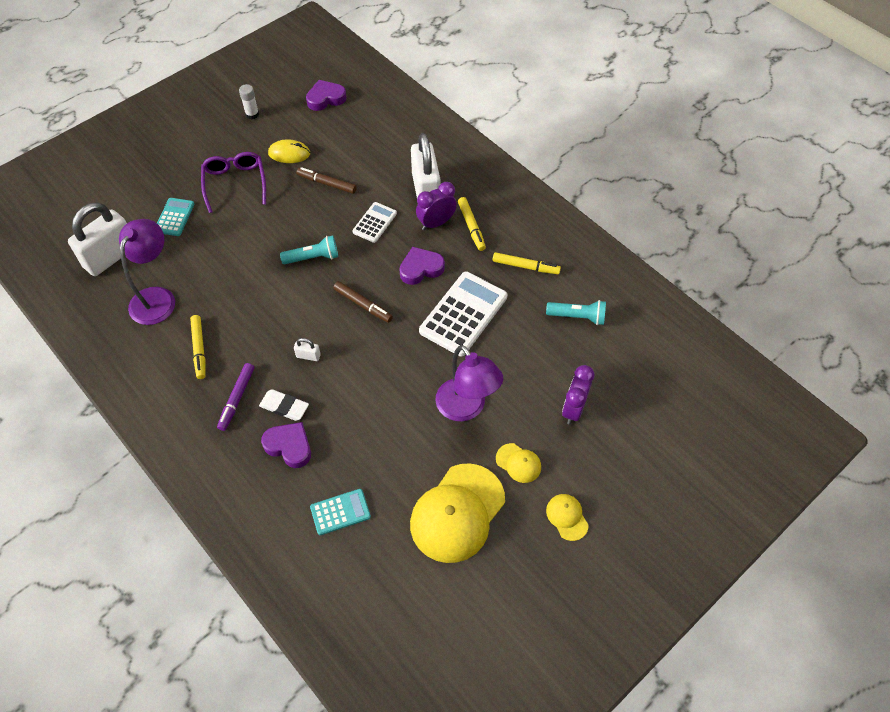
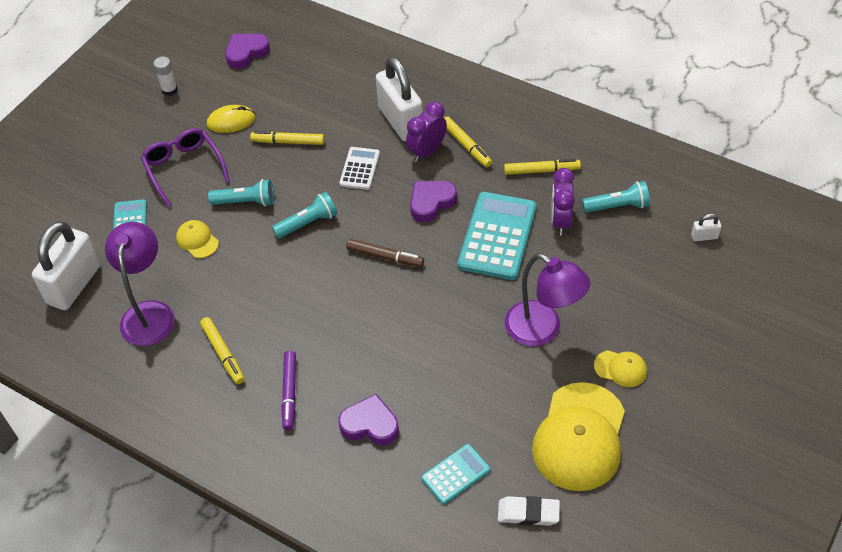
camera: 15 degrees left, 5 degrees down
white eraser [259,389,309,421] -> white eraser moved to [498,496,560,526]
white padlock [294,338,321,361] -> white padlock moved to [691,214,721,241]
brown marker [296,167,357,194] -> yellow marker [250,131,325,145]
white calculator [419,272,508,356] -> turquoise calculator [458,192,536,280]
yellow cap [546,494,589,541] -> yellow cap moved to [176,220,219,258]
purple clock [562,365,594,425] -> purple clock moved to [551,168,575,236]
none -> turquoise flashlight [208,179,274,206]

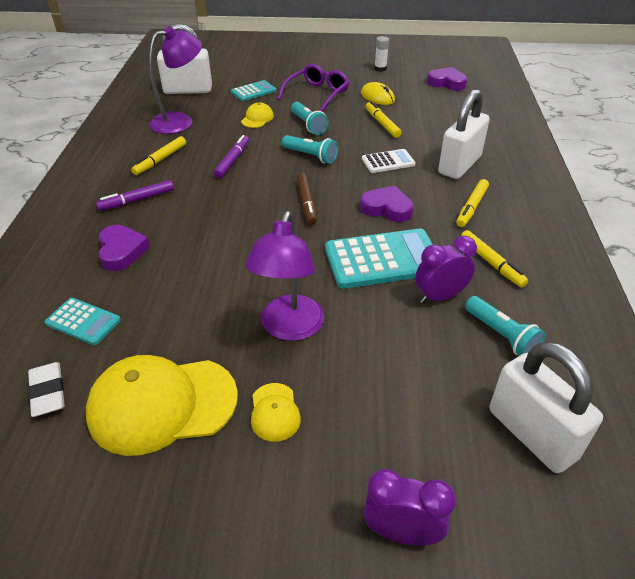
camera: 60 degrees right, 10 degrees down
purple clock [406,101,447,162] -> purple clock moved to [364,469,456,545]
white padlock [691,214,721,241] -> white padlock [490,341,603,473], size x2.49
none -> purple marker [214,135,249,178]

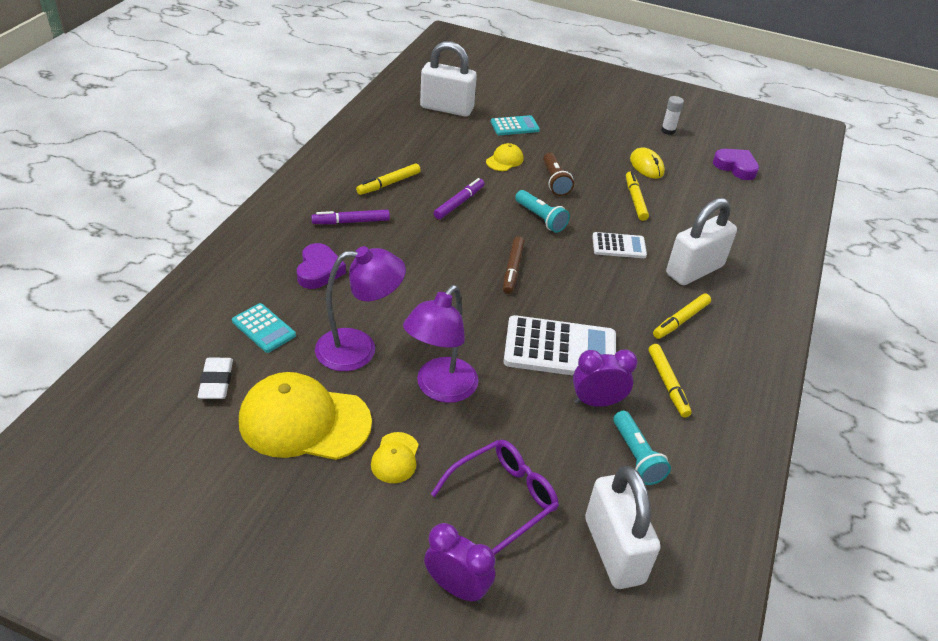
camera: 15 degrees right, 0 degrees up
purple lamp [149,26,202,134] -> purple lamp moved to [315,246,406,371]
purple glasses [277,64,349,111] -> purple glasses moved to [431,440,559,555]
turquoise flashlight [291,102,329,135] -> brown flashlight [543,153,574,196]
turquoise calculator [325,228,433,289] -> white calculator [503,315,616,376]
purple heart [360,186,413,222] -> none

